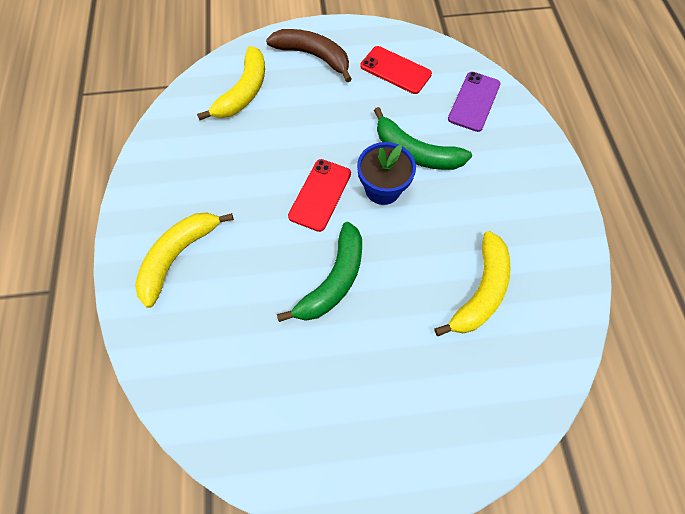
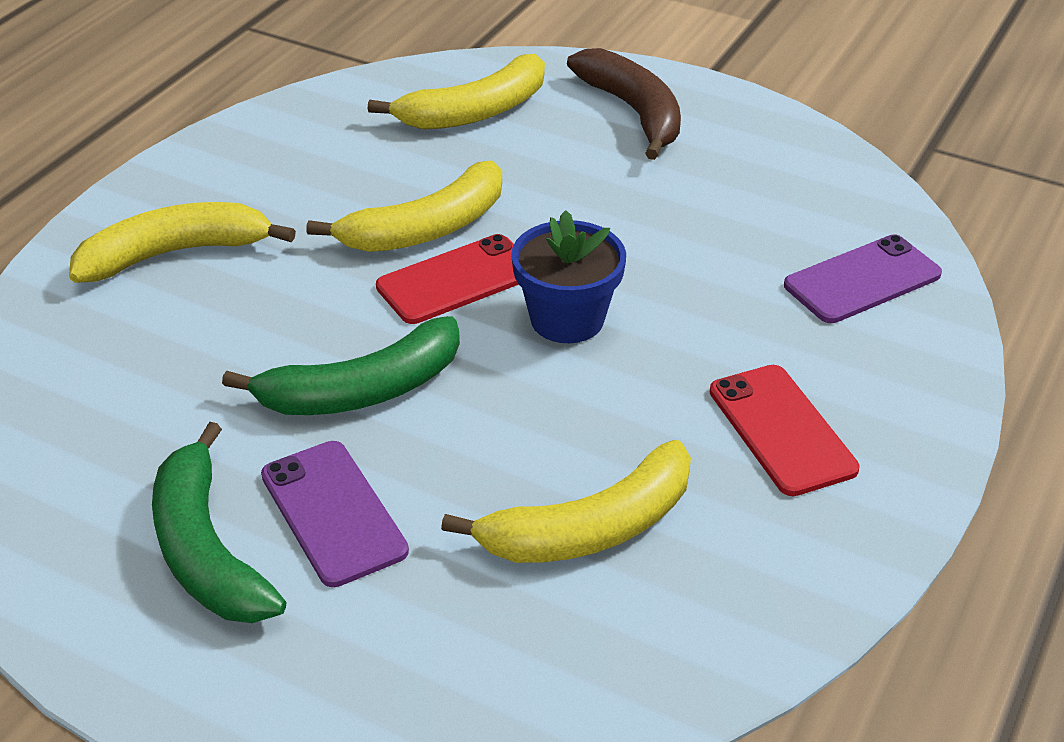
camera: 35 degrees right, 25 degrees down
red phone [360,46,432,94] -> red phone moved to [709,365,860,496]
green banana [374,107,472,170] -> green banana moved to [152,422,286,623]
none -> purple phone [261,441,409,587]
none -> yellow banana [306,160,502,252]

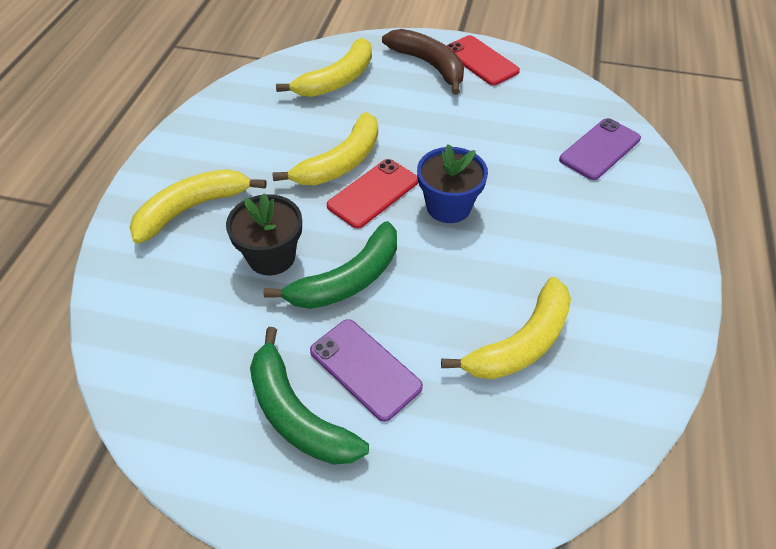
camera: 15 degrees left, 10 degrees up
red phone [709,365,860,496] -> red phone moved to [446,35,520,85]
none -> black flower pot [226,194,302,275]

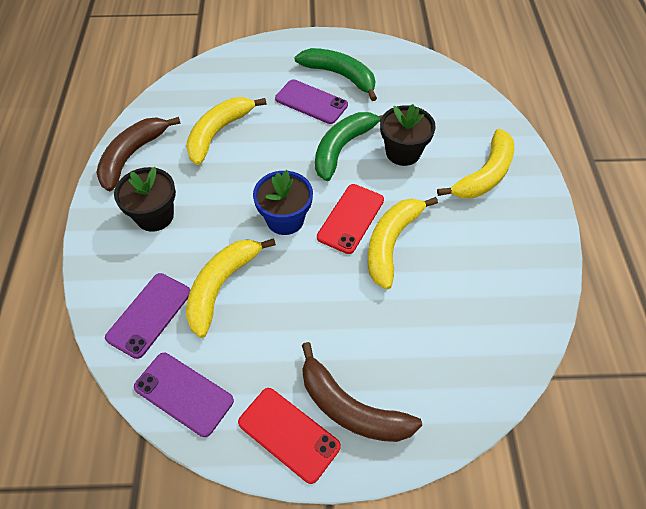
camera: 165 degrees right, 5 degrees up
yellow banana [276,38,372,97] -> yellow banana moved to [186,238,276,338]
none -> brown banana [96,117,181,191]
none -> black flower pot [114,167,176,232]
none -> purple phone [134,353,234,437]

